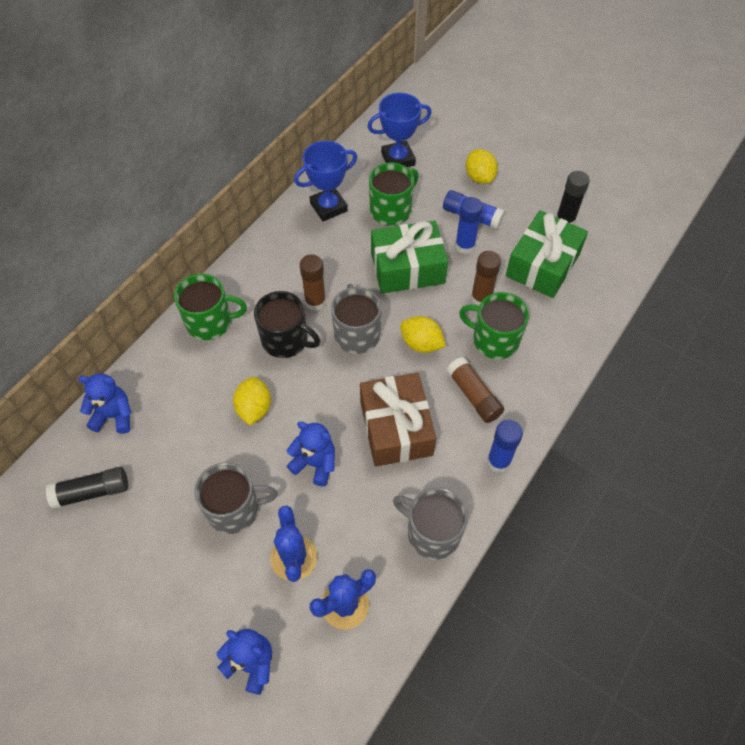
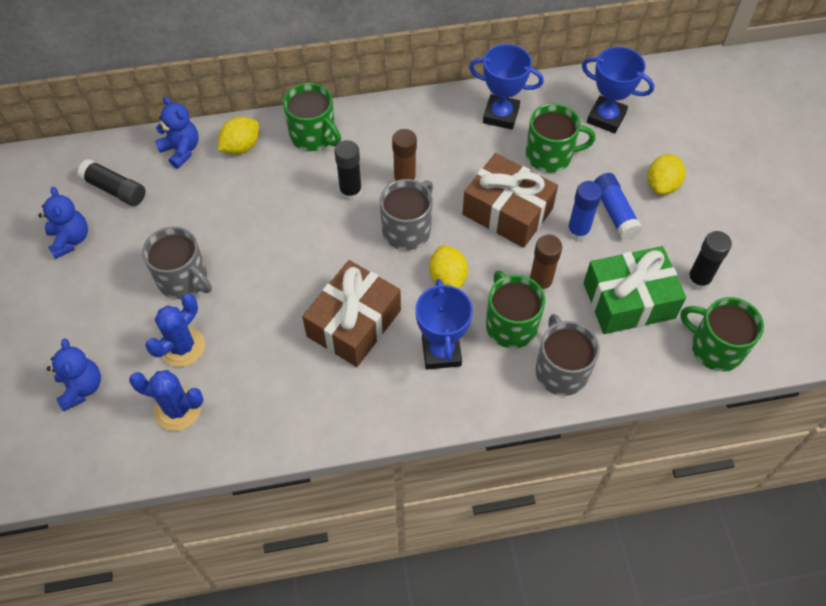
camera: 45 degrees right, 0 degrees up
yellow lemon [233,377,271,426] -> yellow lemon moved to [218,117,259,154]
black mug [254,291,320,358] -> black glue stick [334,140,362,201]
blue teddy bear [287,421,335,486] -> blue teddy bear moved to [38,187,88,259]
green gift [371,221,448,294] -> brown gift [462,153,558,248]
grey mug [393,487,468,559] -> grey mug moved to [536,314,600,396]
brown glue stick [446,357,504,423] -> blue trophy [415,279,473,369]
blue glue stick [487,420,523,472] -> none
none -> green mug [680,297,764,371]

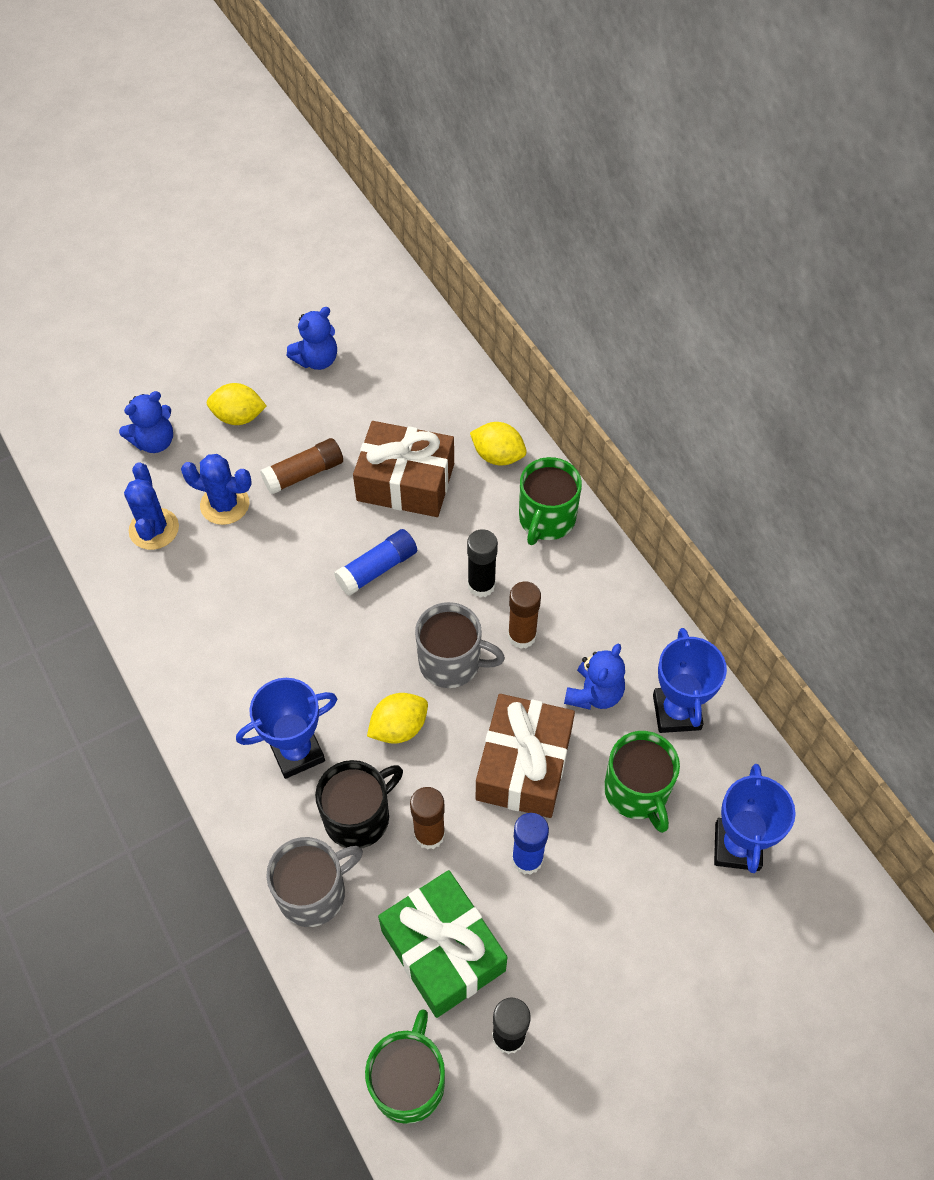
camera: 70 degrees right, 0 degrees up
black glue stick [77,159,146,206] -> none
grey mug [142,227,212,299] -> brown glue stick [260,438,343,494]
blue teddy bear [155,96,199,169] -> blue teddy bear moved to [564,644,625,710]
brown gift [302,260,401,367] -> brown gift moved to [353,421,454,517]
green mug [486,270,545,348] -> black mug [315,760,403,848]
blue glue stick [594,173,642,240] -> blue glue stick moved to [334,529,417,596]
yellow lemon [647,154,685,195] -> yellow lemon moved to [207,383,267,425]

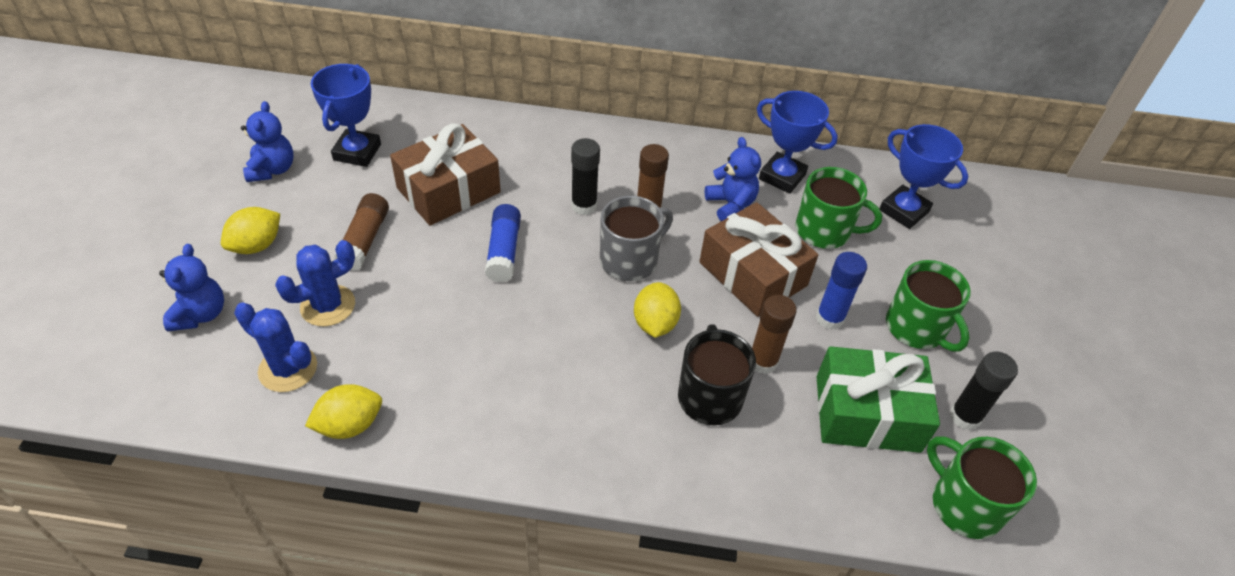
camera: 55 degrees left, 10 degrees down
blue trophy [236,678,337,779] -> blue trophy moved to [311,64,381,167]
grey mug [266,837,363,927] -> none
yellow lemon [470,422,527,465] -> yellow lemon moved to [305,384,382,439]
green mug [519,457,582,545] -> green mug moved to [886,260,971,352]

